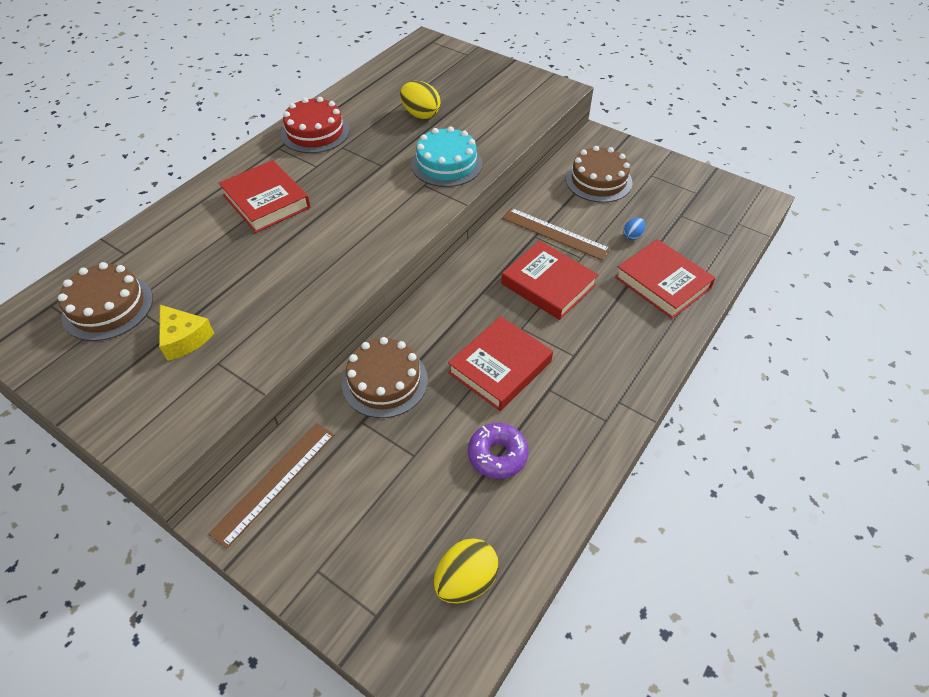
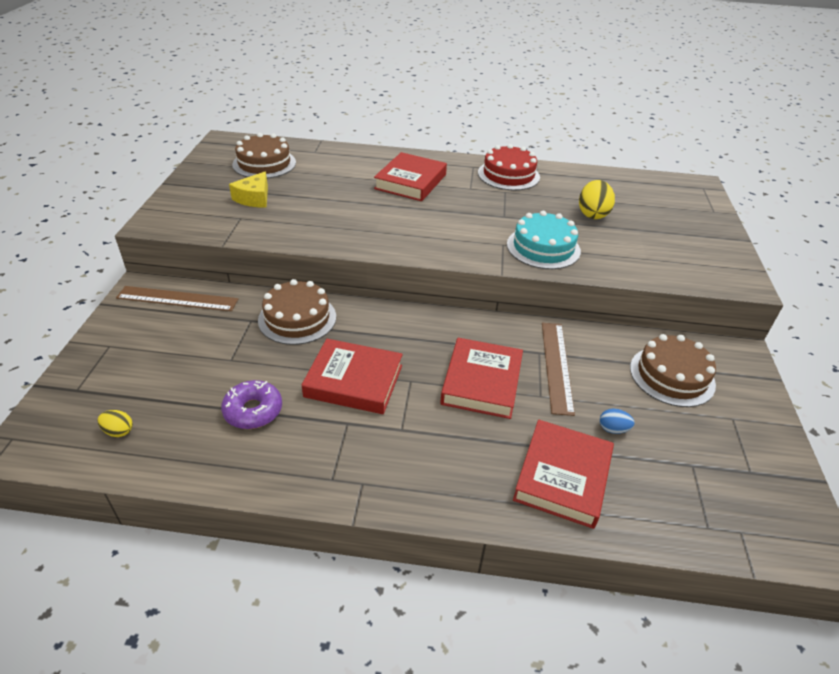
camera: 60 degrees right, 10 degrees down
yellow egg [434,539,499,604] -> yellow egg [98,410,133,437], size x0.54

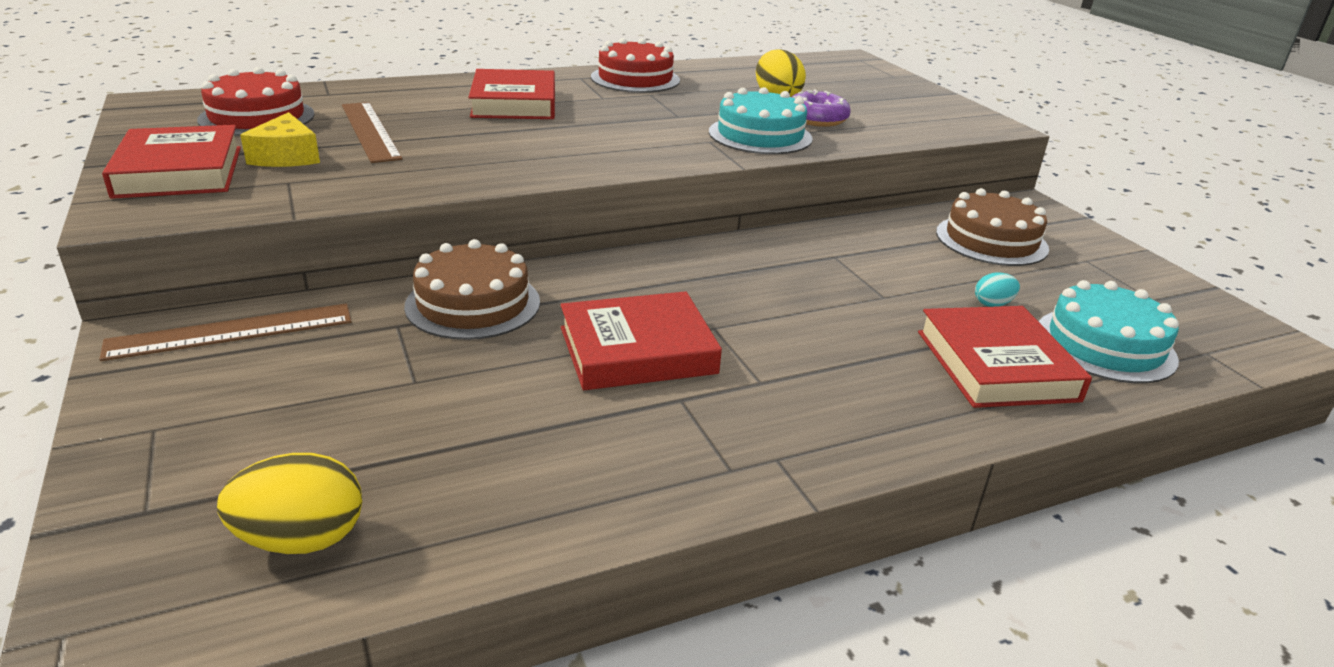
camera: 30 degrees left, 10 degrees down
yellow egg [98,410,133,437] -> yellow egg [217,453,362,554], size x1.85
purple donut [221,380,282,429] -> purple donut moved to [792,89,851,127]
brown cake [232,133,296,178] -> red cake [197,67,315,136]
red book [440,338,523,419] -> red book moved to [102,125,241,199]
brown ruler [542,323,575,416] -> brown ruler moved to [342,102,402,163]
blue egg [600,408,634,434] -> turquoise egg [975,273,1020,307]
none -> turquoise cake [1038,280,1179,383]

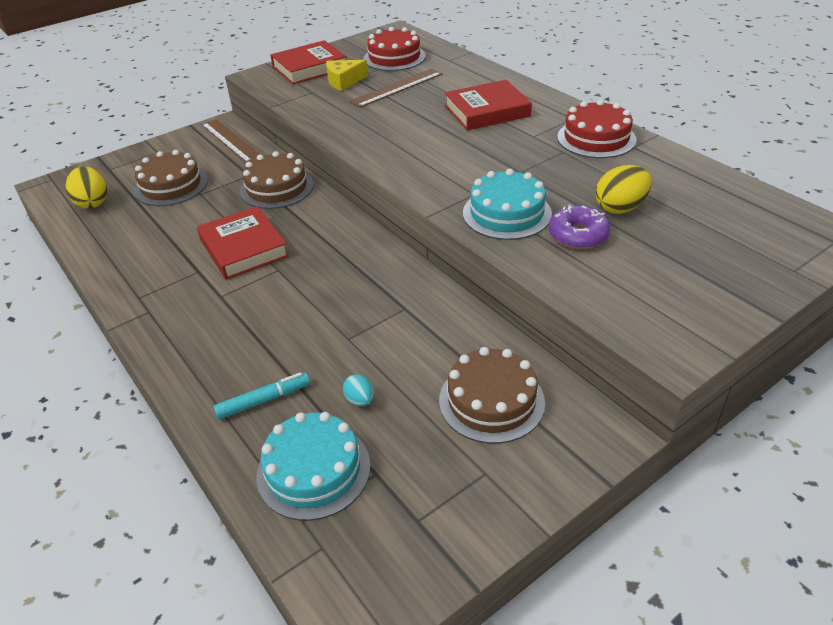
camera: 80 degrees right, 10 degrees up
red book [918,306,1092,408] -> turquoise marker [214,372,310,419]
none -> brown cake [134,150,208,206]

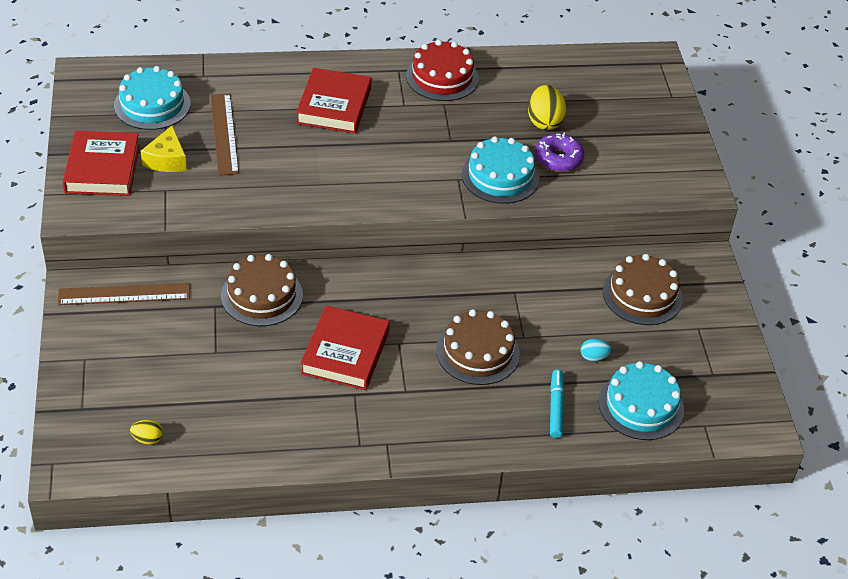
camera: 65 degrees left, 5 degrees up
yellow egg [66,166,107,209] -> yellow egg [130,420,163,445], size x0.54
brown cake [134,150,208,206] -> brown cake moved to [436,309,520,385]
red book [197,206,289,280] -> red book turned 75 degrees counterclockwise [301,306,390,390]
red cake [364,27,426,71] -> turquoise cake [114,66,191,130]

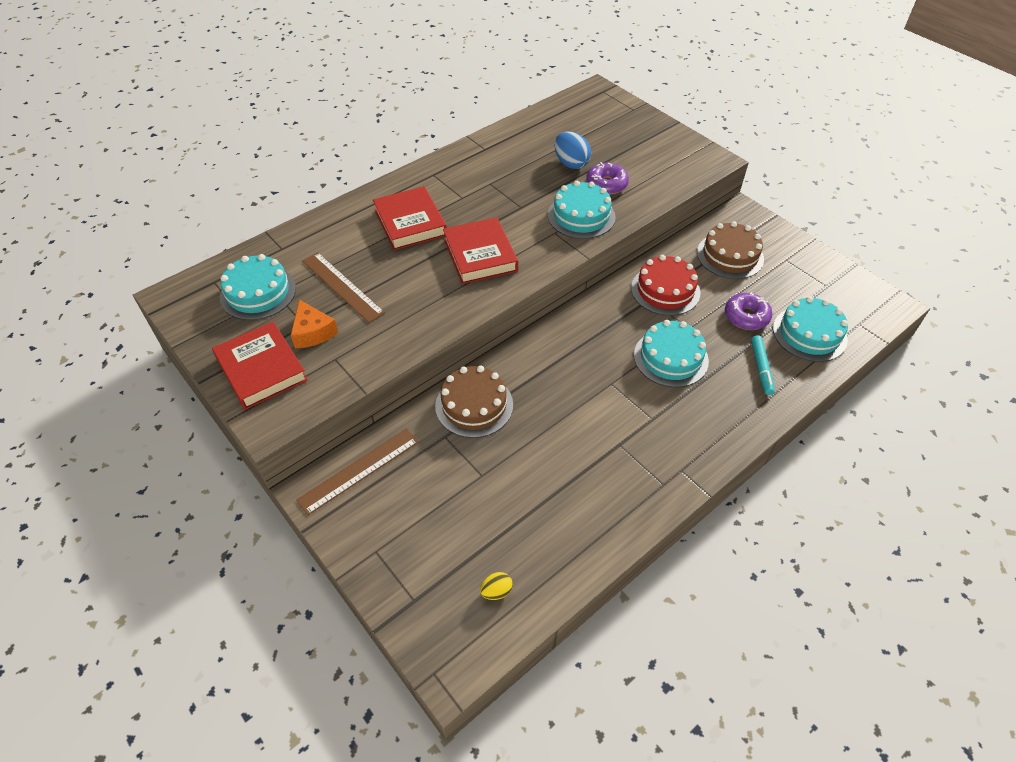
camera: 30 degrees left, 5 degrees up
yellow cheese [141,125,187,172] -> orange cheese [291,300,338,348]
red book [301,306,390,390] -> red book moved to [443,217,518,284]
red cake [406,40,479,101] -> red cake moved to [631,255,700,316]
brown cake [436,309,520,385] -> turquoise cake [634,320,709,387]
yellow egg [528,85,566,130] -> blue egg [555,132,591,169]
turquoise marker [550,369,564,438] -> turquoise marker turned 150 degrees counterclockwise [751,335,775,395]
turquoise egg [581,339,611,361] -> purple donut [725,292,772,330]

